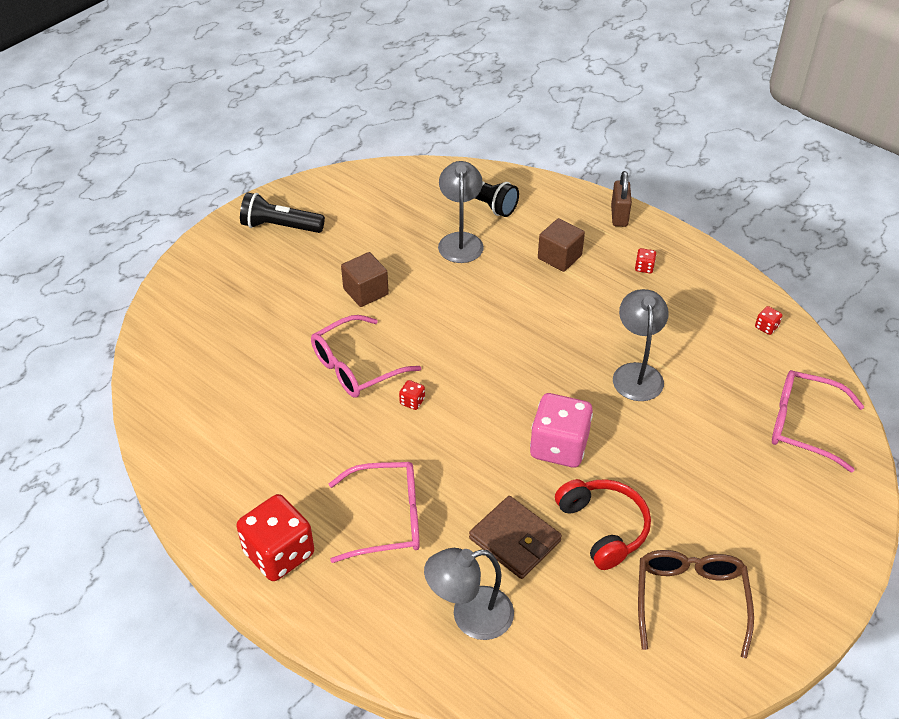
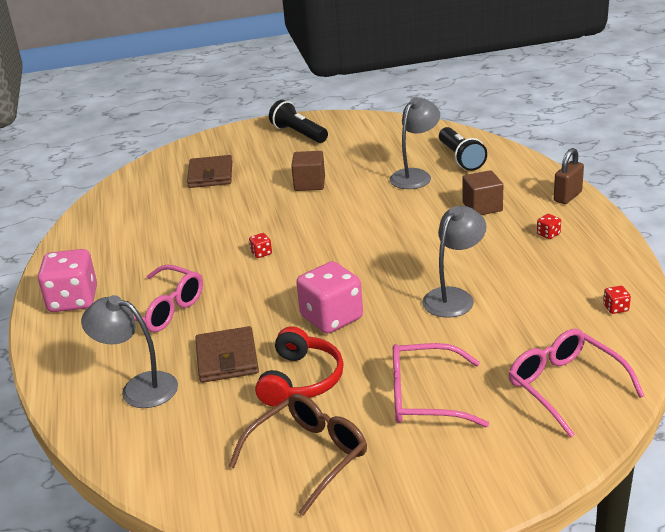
camera: 40 degrees right, 15 degrees down
red dice [236,494,314,581] -> pink dice [38,249,97,312]
pink glasses [311,315,421,398] -> pink glasses moved to [393,343,489,427]
none -> brown wallet [187,155,232,188]

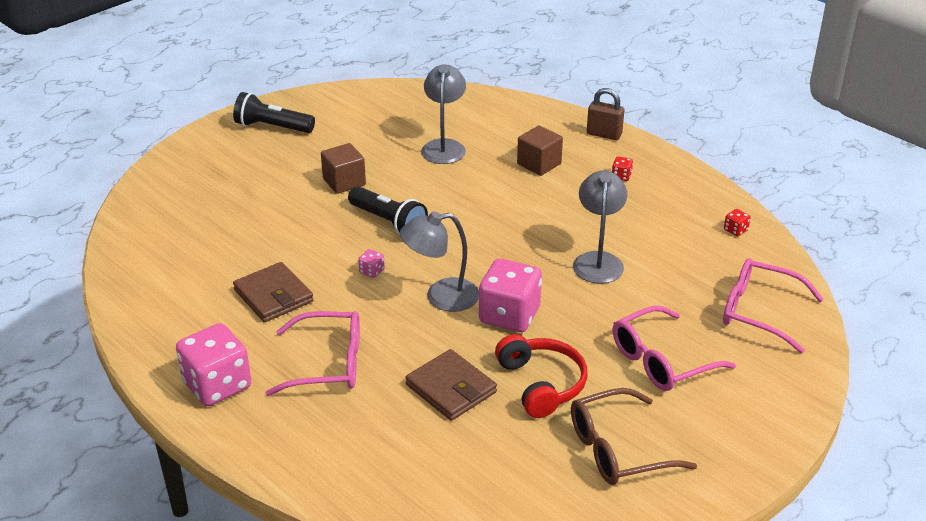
camera: 35 degrees left, 5 degrees up
grey lamp [81,295,178,408] -> grey lamp moved to [400,211,479,312]
brown wallet [187,155,232,188] -> brown wallet moved to [233,262,313,322]
brown glasses [229,394,367,516] -> brown glasses turned 120 degrees counterclockwise [571,388,697,485]
red dice [249,233,272,258] -> pink dice [358,249,385,278]
black flashlight [439,127,487,171] -> black flashlight moved to [348,186,428,235]
brown padlock [554,148,584,204] -> brown padlock turned 75 degrees counterclockwise [587,88,624,140]

